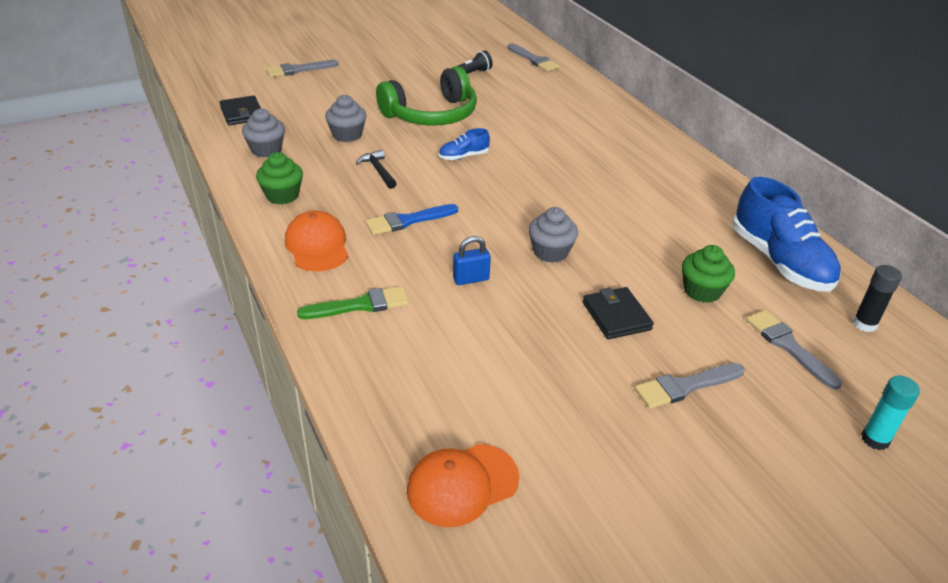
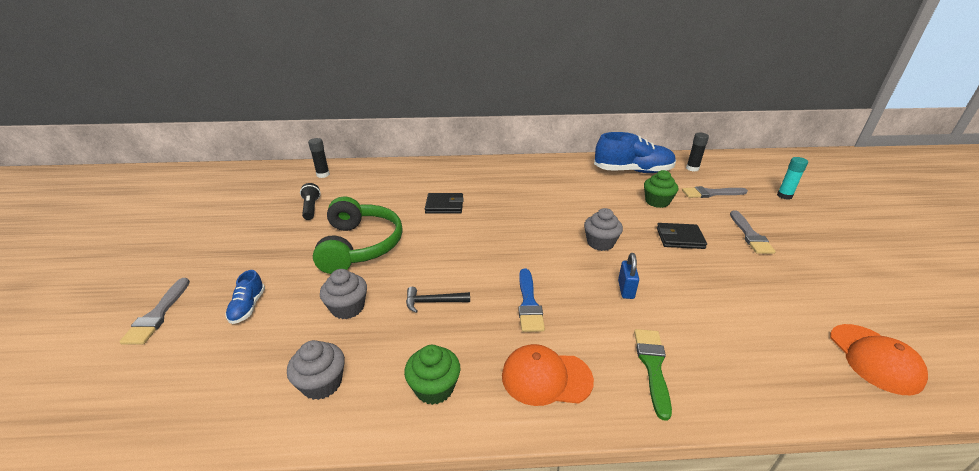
camera: 65 degrees left, 5 degrees down
black wallet [219,95,261,125] -> black wallet moved to [425,193,464,214]
blue shoe [439,128,490,160] -> blue shoe moved to [225,270,265,324]
grey brush [508,43,559,71] -> black glue stick [308,138,330,178]

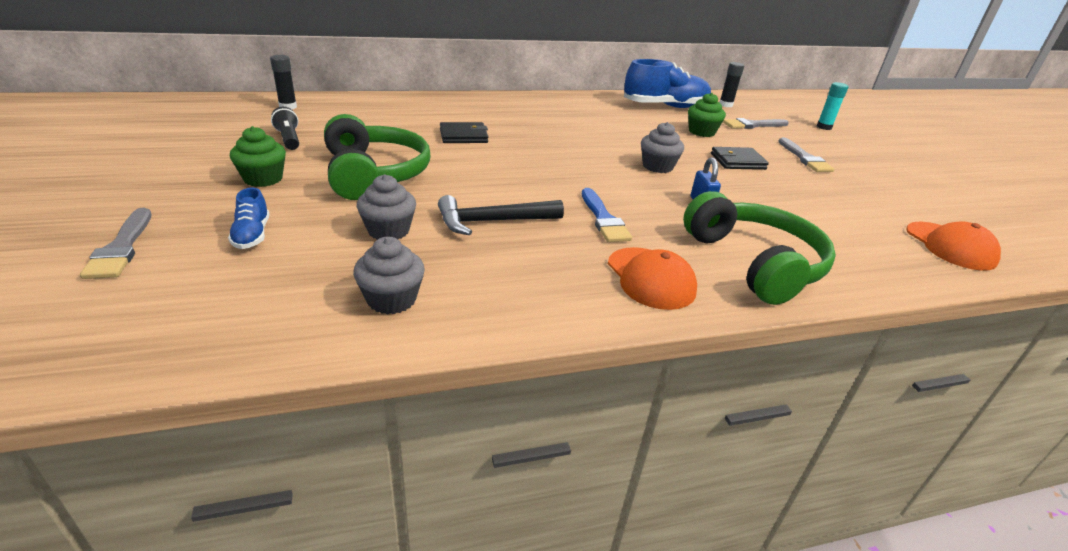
camera: 15 degrees left, 0 degrees up
green cupcake [404,345,460,405] -> green cupcake moved to [230,126,286,187]
black hammer [406,287,470,313] -> black hammer [438,195,564,235], size x1.58
orange cap [502,344,594,406] -> orange cap turned 105 degrees counterclockwise [608,247,697,310]
green brush [634,329,672,421] -> green headphones [683,191,836,305]

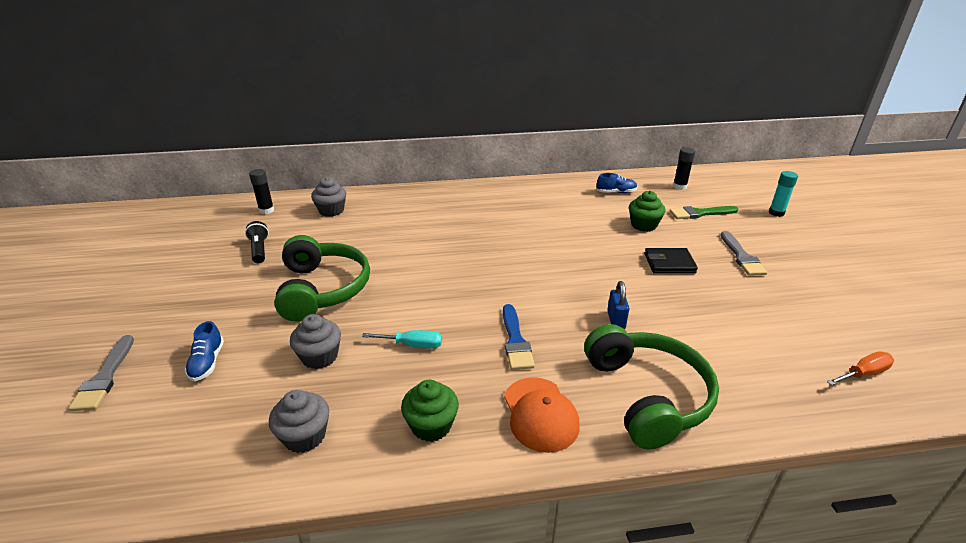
camera: 10 degrees right, 0 degrees up
green cupcake [230,126,286,187] -> green cupcake moved to [401,380,459,442]
black hammer [438,195,564,235] -> turquoise screwdriver [362,330,442,349]
black wallet [440,122,488,143] -> none
blue shoe [624,59,711,108] -> blue shoe [596,173,637,193], size x0.47
grey cupcake [641,122,684,173] -> grey cupcake moved to [311,177,346,217]
grey brush [723,118,789,129] -> green brush [670,206,738,219]
orange cap [906,221,1001,271] -> orange screwdriver [827,351,894,385]

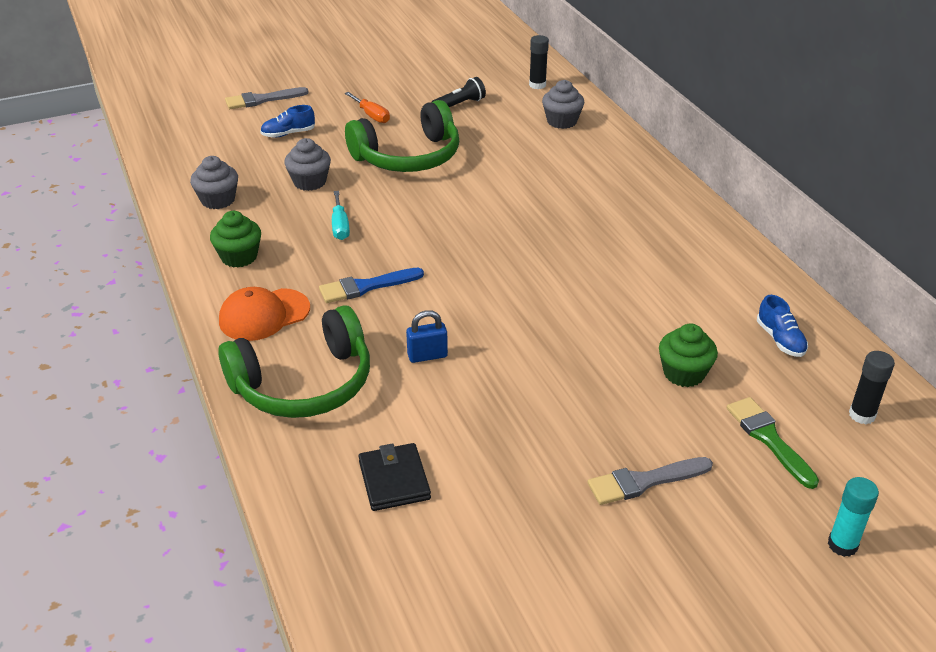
camera: 75 degrees right, 5 degrees up
black wallet [645,248,698,274] -> black wallet moved to [358,443,431,511]
orange screwdriver [827,351,894,385] -> orange screwdriver moved to [345,92,390,123]

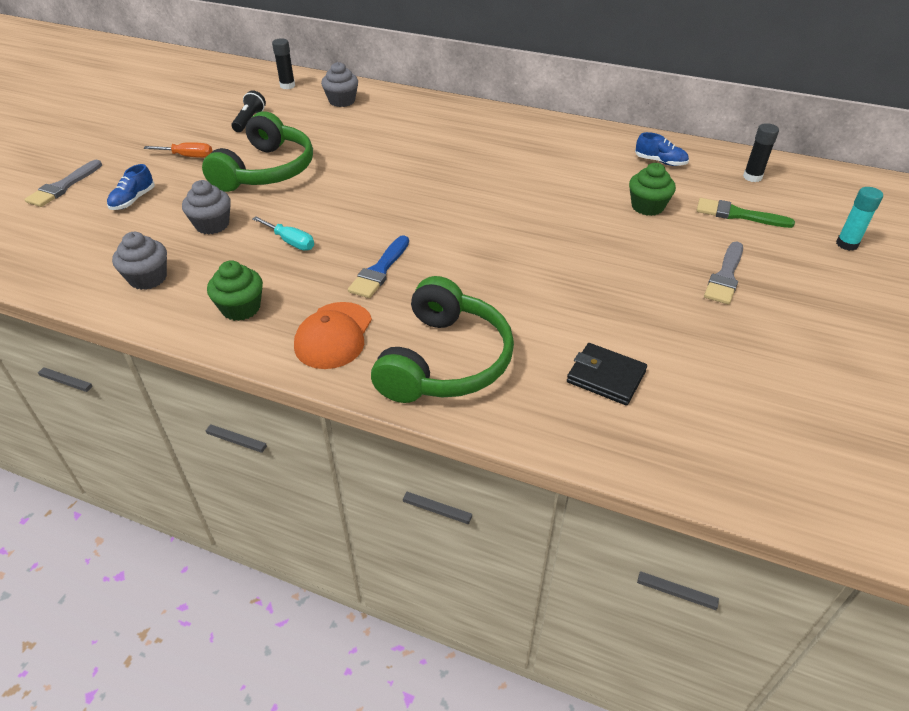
camera: 45 degrees left, 5 degrees up
blue padlock [406,310,448,363] -> none

